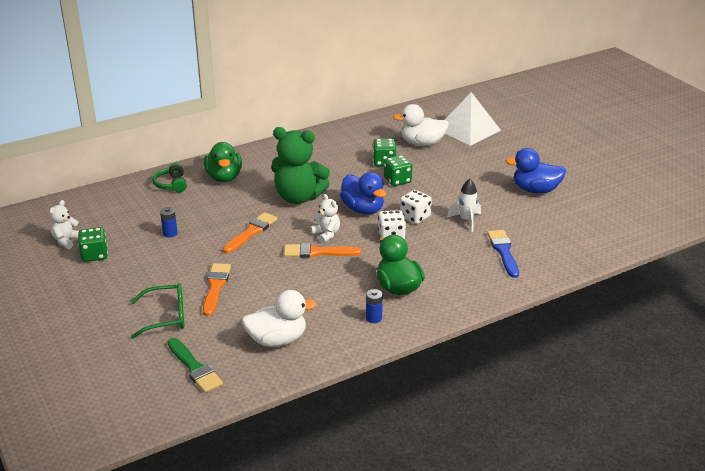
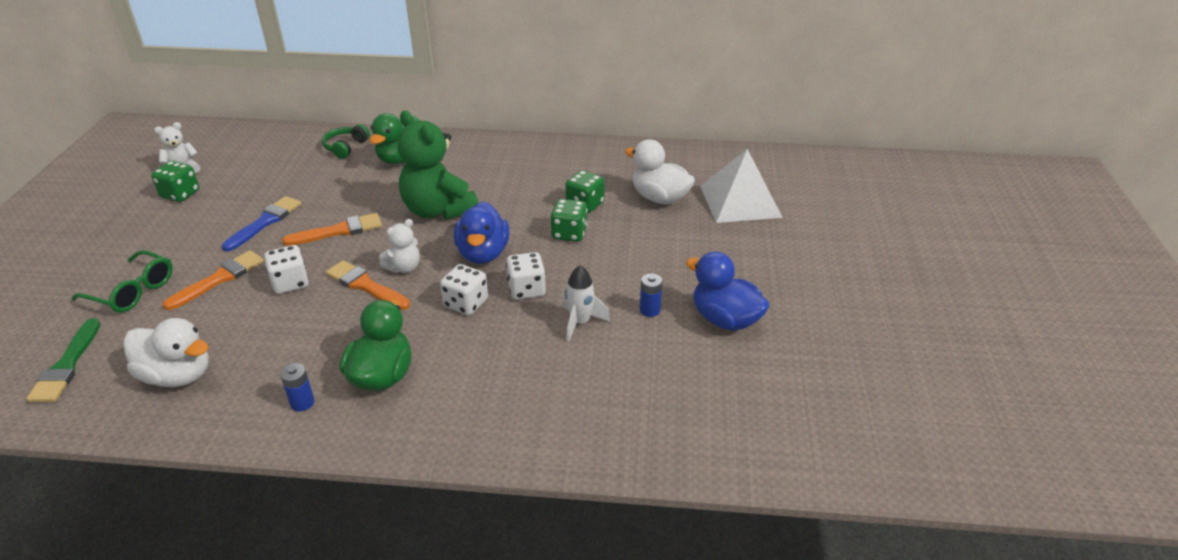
camera: 35 degrees right, 5 degrees up
blue battery [160,207,178,238] -> blue battery moved to [640,273,663,317]
white teddy bear [310,194,340,243] -> white teddy bear turned 45 degrees clockwise [379,219,420,273]
blue brush [487,230,519,278] -> blue brush moved to [222,196,301,252]
none -> white dice [264,245,309,294]

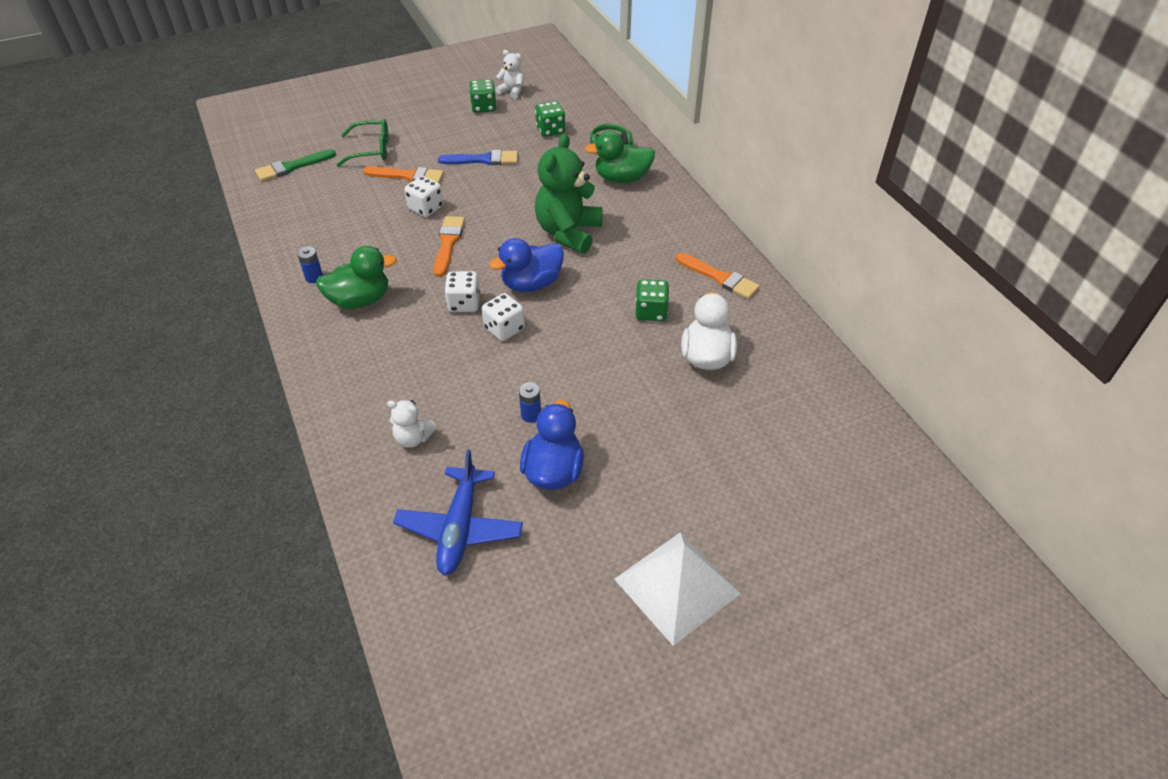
camera: 60 degrees right, 10 degrees up
green glasses [71,250,173,312] -> green glasses turned 90 degrees counterclockwise [337,119,389,167]
white duck [124,318,209,387] -> none
orange brush [282,213,382,246] -> orange brush moved to [676,253,760,299]
white teddy bear [379,219,420,273] -> white teddy bear moved to [387,400,437,448]
green dice [551,199,587,242] -> green dice moved to [535,101,565,137]
white rocket [563,265,610,342] -> none
white pyramid [700,149,783,223] -> white pyramid moved to [614,532,741,646]
none -> blue plane [393,450,523,576]

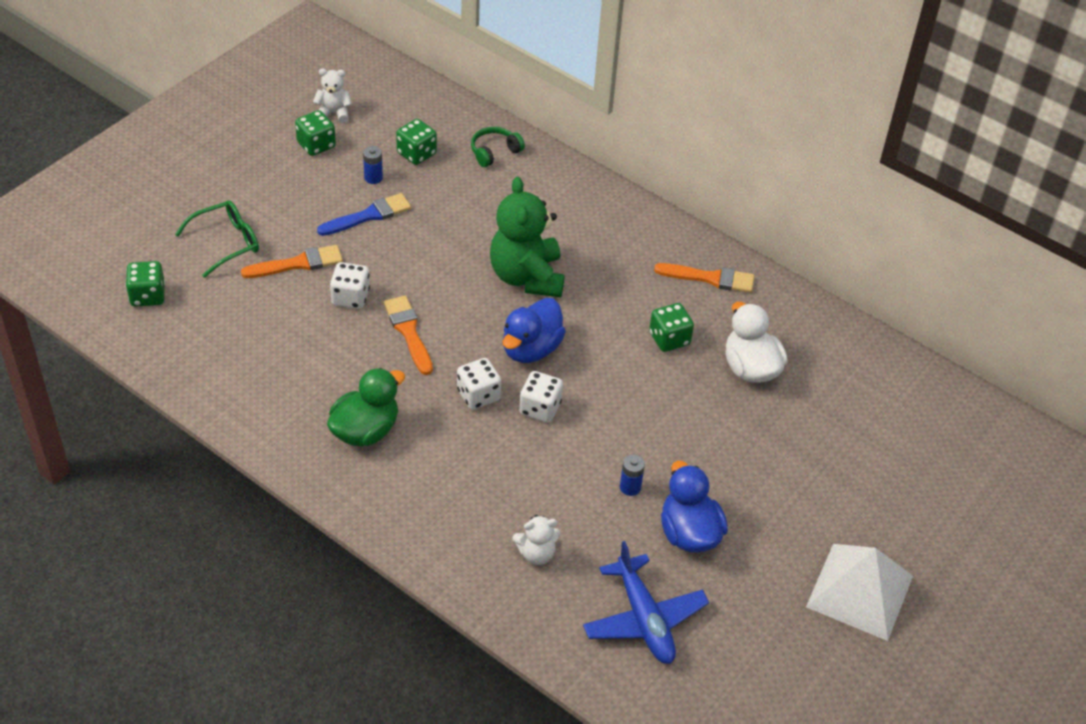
camera: 30 degrees left, 0 degrees up
green brush [255,149,336,181] -> green dice [126,261,165,307]
blue battery [297,246,323,283] -> blue battery moved to [363,146,383,184]
green duck [585,131,655,183] -> none

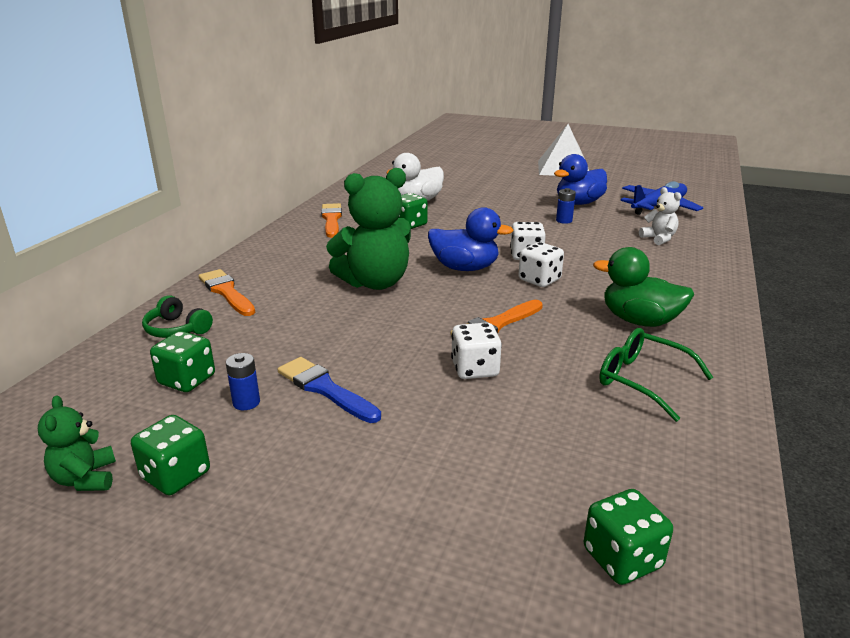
camera: 105 degrees left, 20 degrees down
green glasses [175,200,259,278] -> green glasses moved to [599,328,714,422]
orange brush [241,245,343,278] -> orange brush moved to [199,269,255,316]
white teddy bear [313,69,352,123] -> green teddy bear [38,395,116,491]

